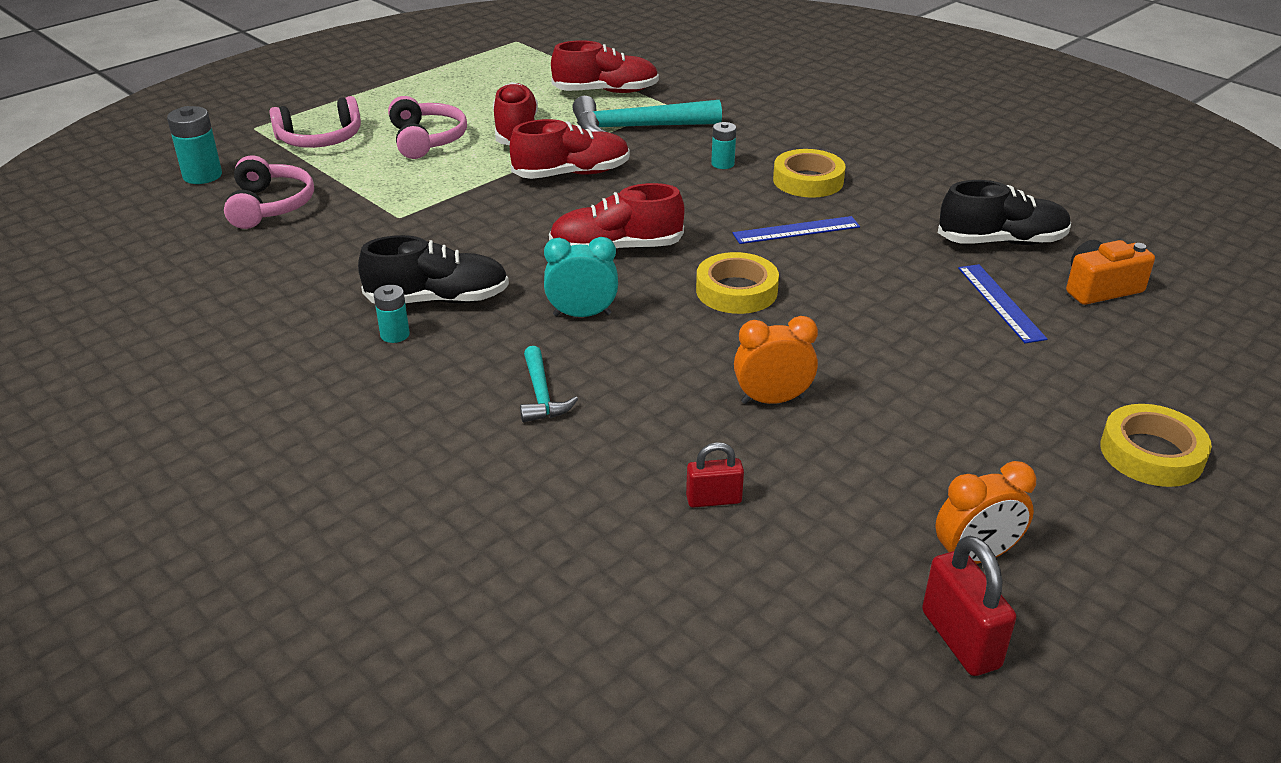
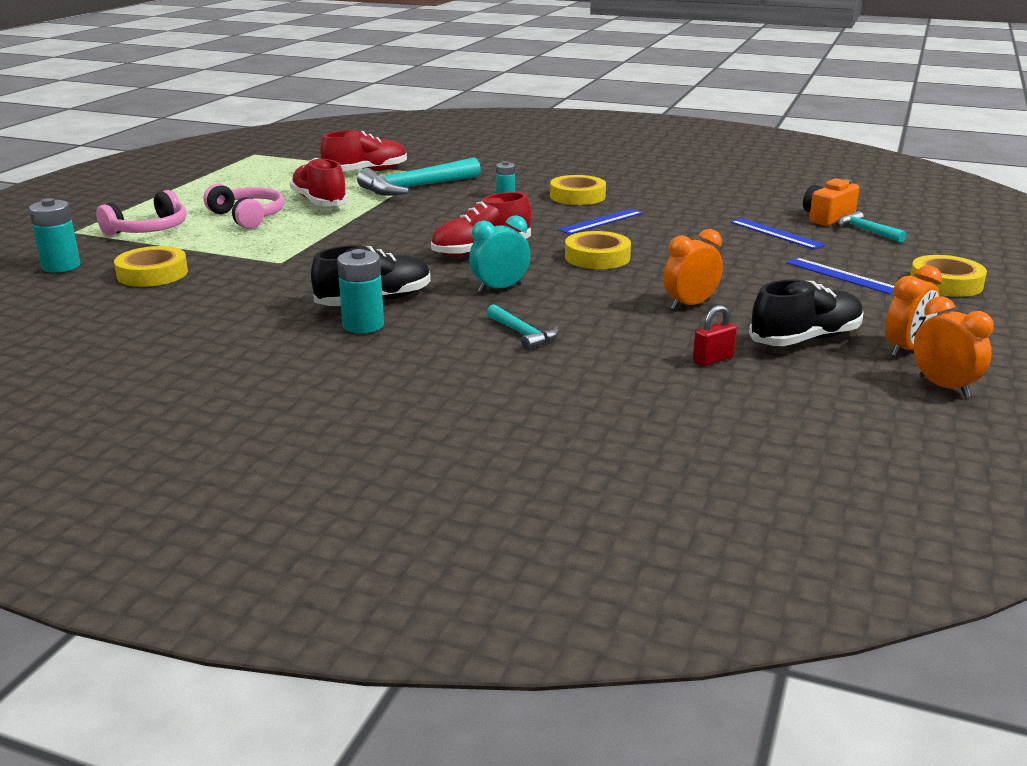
camera: 25 degrees left, 10 degrees down
pink headphones [224,155,314,229] -> yellow tape [114,246,188,287]
turquoise battery [374,285,410,343] -> turquoise battery [337,249,384,333], size x1.61
red shoe [510,119,630,179] -> none
red padlock [922,536,1016,676] -> orange clock [914,296,994,397]
black shoe [938,180,1071,245] -> black shoe moved to [749,280,864,346]
none -> blue ruler [786,258,894,294]
none -> turquoise hammer [837,211,906,243]

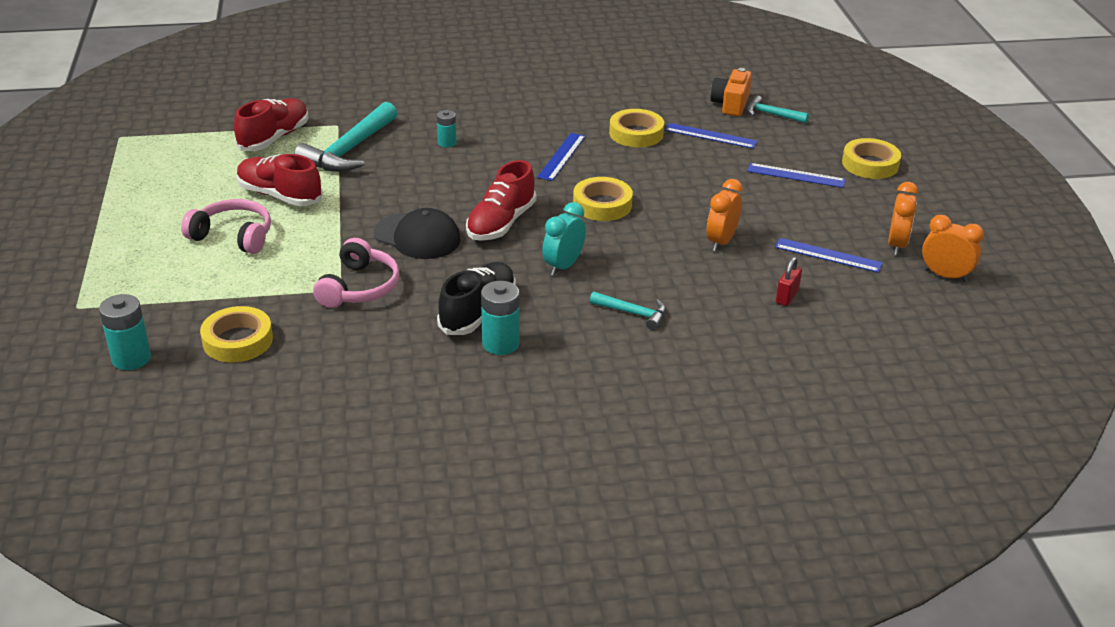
camera: 30 degrees left, 10 degrees up
pink headphones [96,190,187,235] -> pink headphones moved to [313,238,399,308]
yellow tape [550,175,606,205] -> yellow tape moved to [609,109,664,147]
black shoe [749,280,864,346] -> blue ruler [775,238,883,273]
none -> black cap [374,208,461,259]

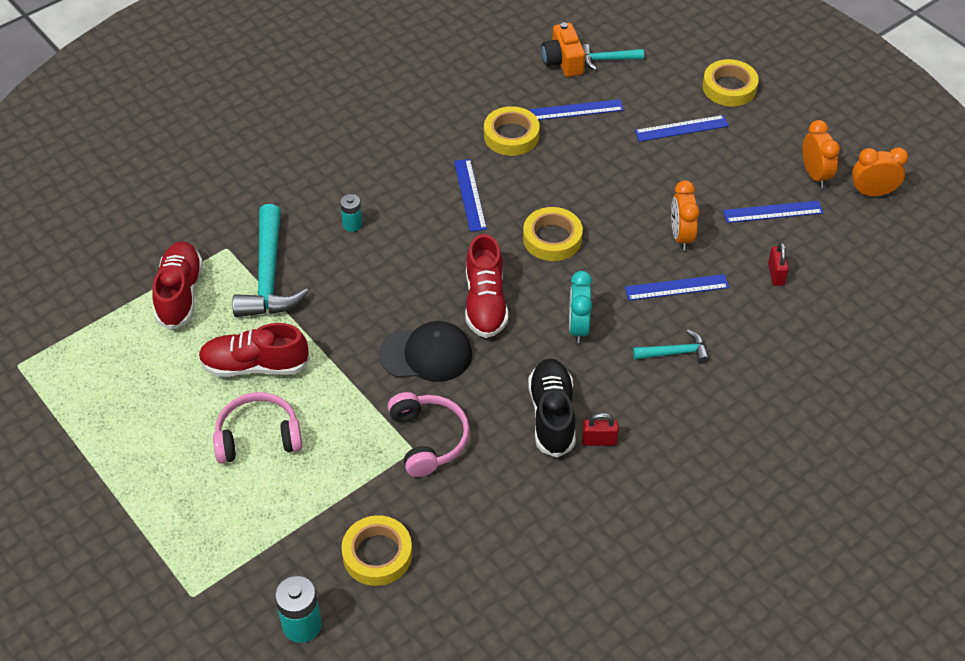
camera: 30 degrees left, 15 degrees up
turquoise battery [481,281,520,355] -> red padlock [582,413,619,446]
none -> blue ruler [625,274,729,301]

